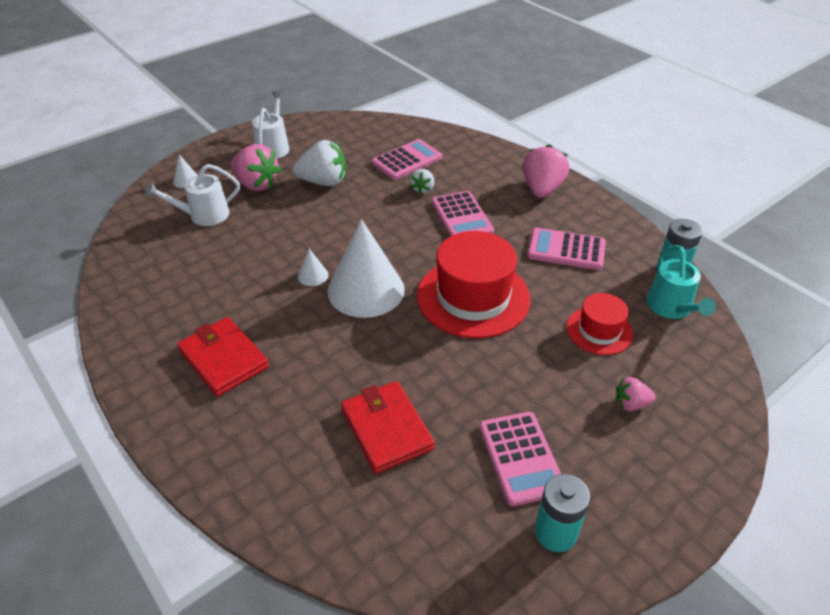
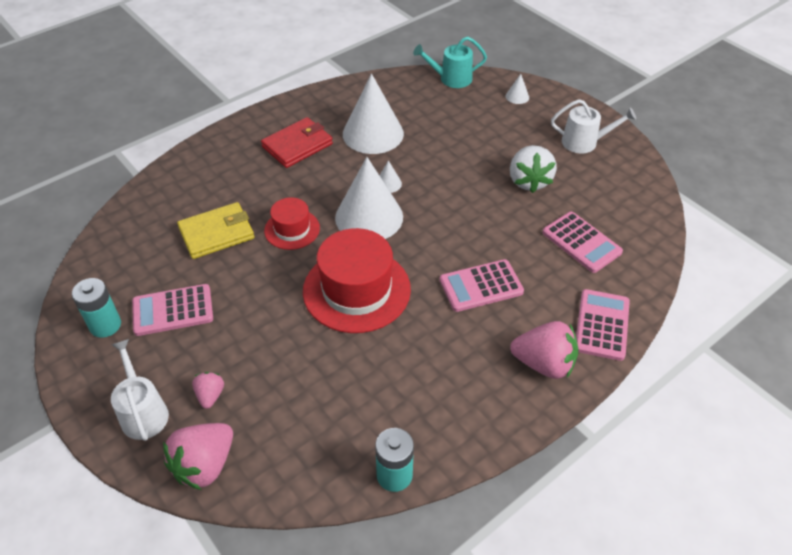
camera: 90 degrees right, 5 degrees up
white watering can [145,164,240,226] -> white watering can moved to [111,339,169,441]
pink strawberry [231,144,281,191] -> pink strawberry moved to [163,423,233,490]
red wallet [341,381,435,474] -> yellow wallet [177,202,254,259]
white strawberry [410,169,434,194] -> none
pink calculator [528,228,606,270] -> pink calculator moved to [576,289,630,361]
red hat [567,293,633,355] -> red hat moved to [264,197,320,250]
turquoise watering can [647,245,716,319] -> turquoise watering can moved to [413,37,487,88]
none -> white cone [343,74,404,154]

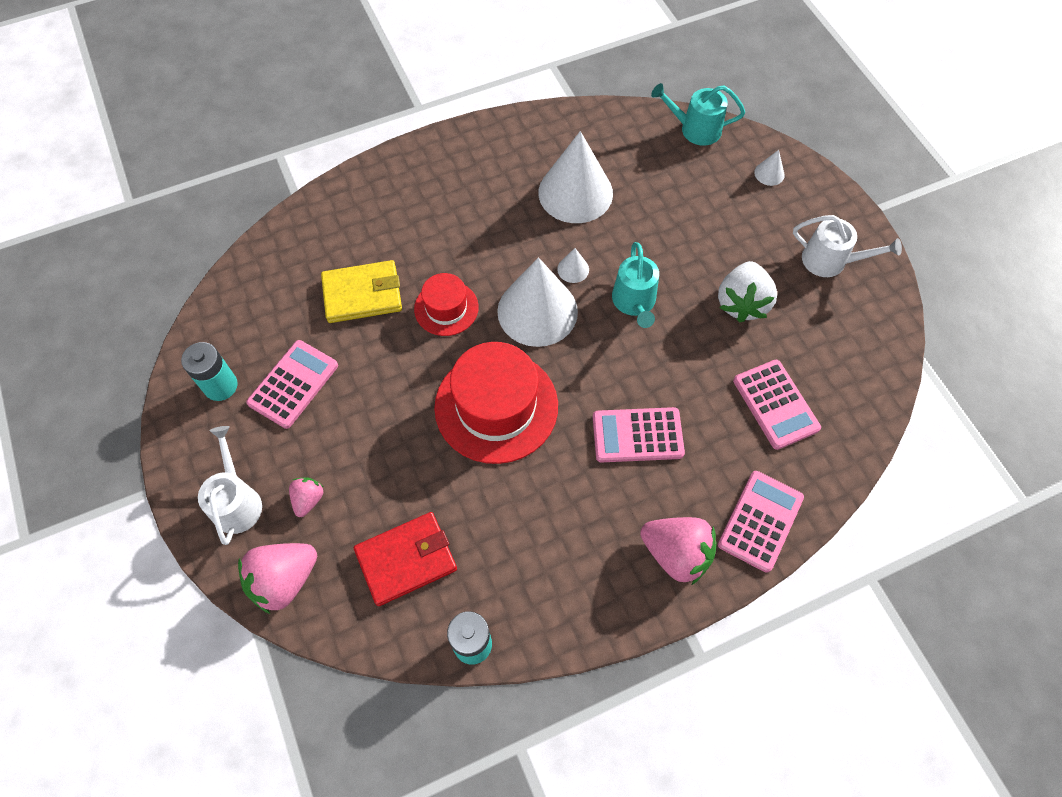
camera: 15 degrees right, 15 degrees up
pink calculator [132,284,213,336] -> pink calculator turned 120 degrees clockwise [246,340,338,429]
red wallet [261,117,333,168] -> red wallet moved to [354,512,457,606]
none -> turquoise watering can [612,242,659,328]

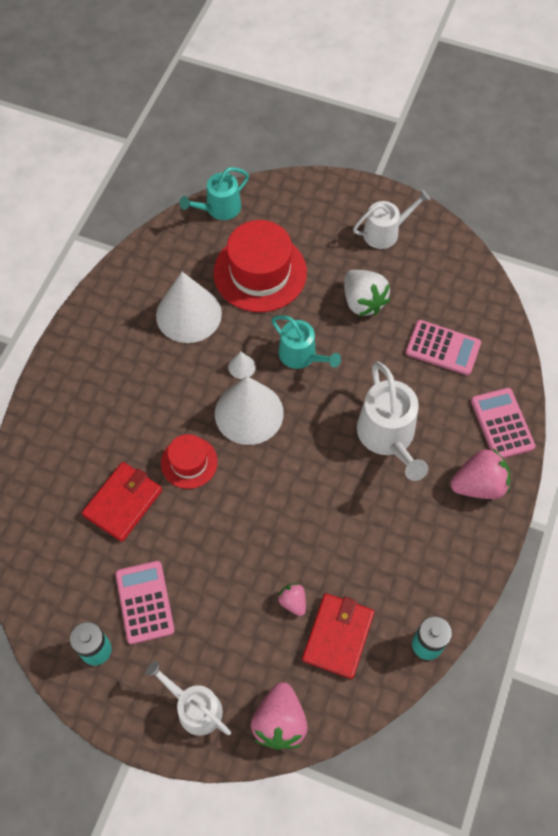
camera: 45 degrees left, 0 degrees up
pink strawberry [289,477,323,517] -> pink strawberry moved to [278,583,306,616]
yellow wallet [321,260,402,323] -> red wallet [82,462,162,542]
red hat [434,342,558,464] -> red hat moved to [213,220,307,312]
pink calculator [593,407,685,463] -> white watering can [357,362,428,481]
white cone [754,150,785,186] -> none

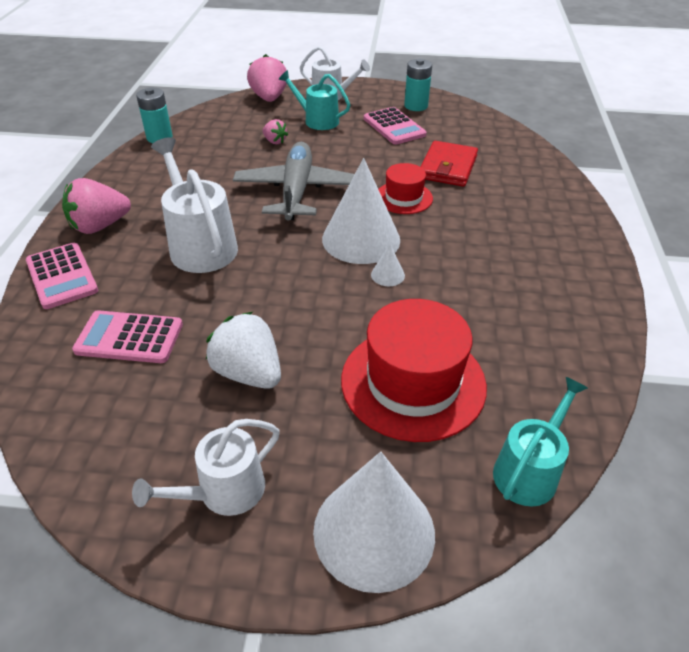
camera: 165 degrees right, 20 degrees down
white cone [156,272,222,343] -> white cone moved to [313,452,435,593]
turquoise watering can [271,315,341,369] -> turquoise watering can moved to [279,70,350,130]
red wallet [302,593,374,679] -> none
none -> grey plane [233,141,355,221]

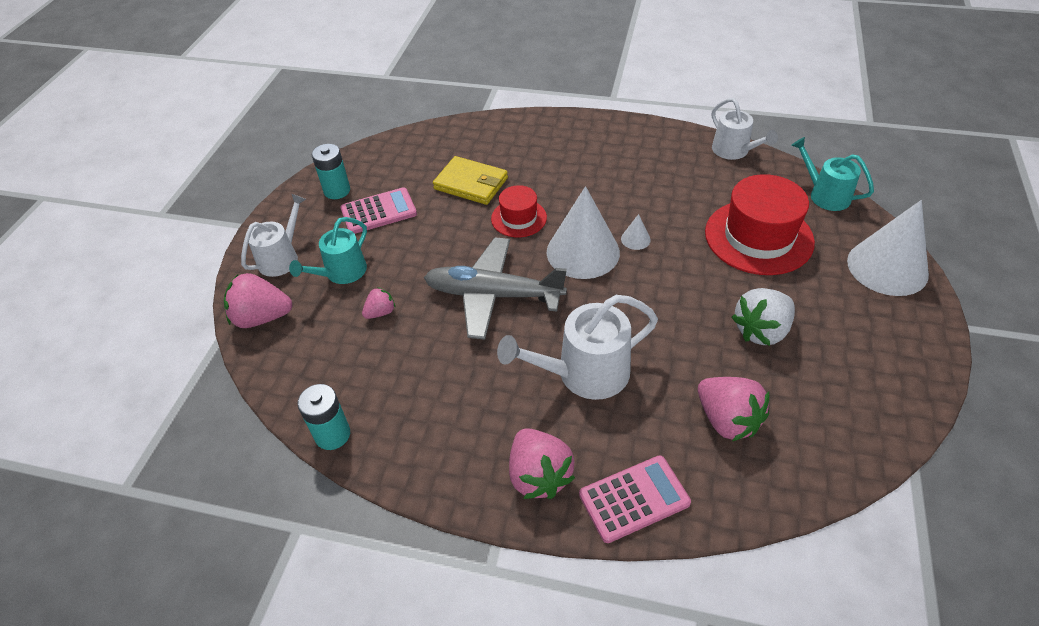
camera: 80 degrees left, 5 degrees up
pink calculator [72,310,183,363] -> pink strawberry [698,377,769,441]
white watering can [132,419,280,516] -> white watering can moved to [712,98,778,160]
red wallet [421,141,478,187] -> yellow wallet [433,156,508,205]

